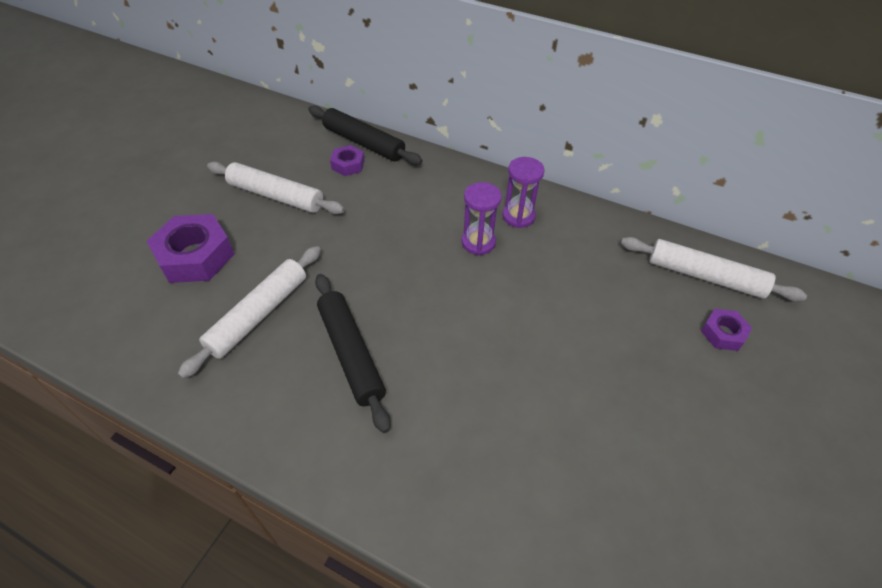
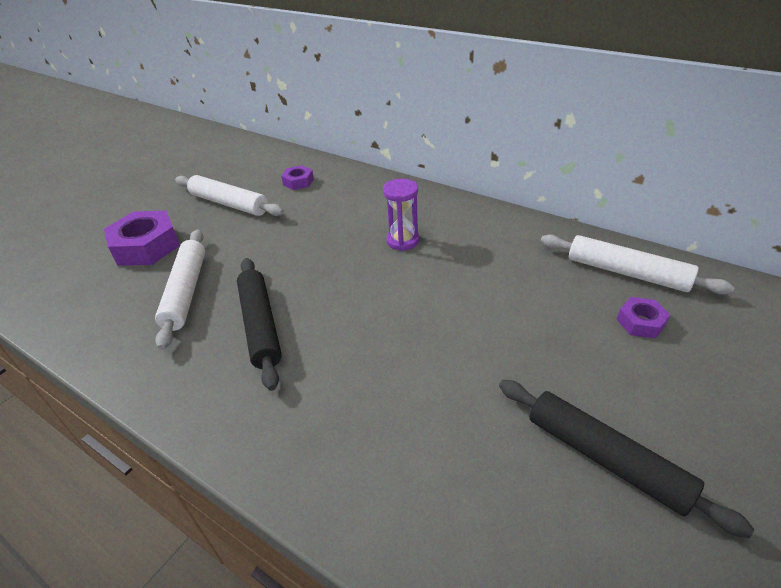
camera: 10 degrees right, 10 degrees down
white rolling pin [178,246,321,379] -> white rolling pin turned 45 degrees counterclockwise [155,229,205,350]
black rolling pin [308,106,423,165] -> black rolling pin moved to [499,380,754,538]
purple hourglass [502,157,545,228] -> none

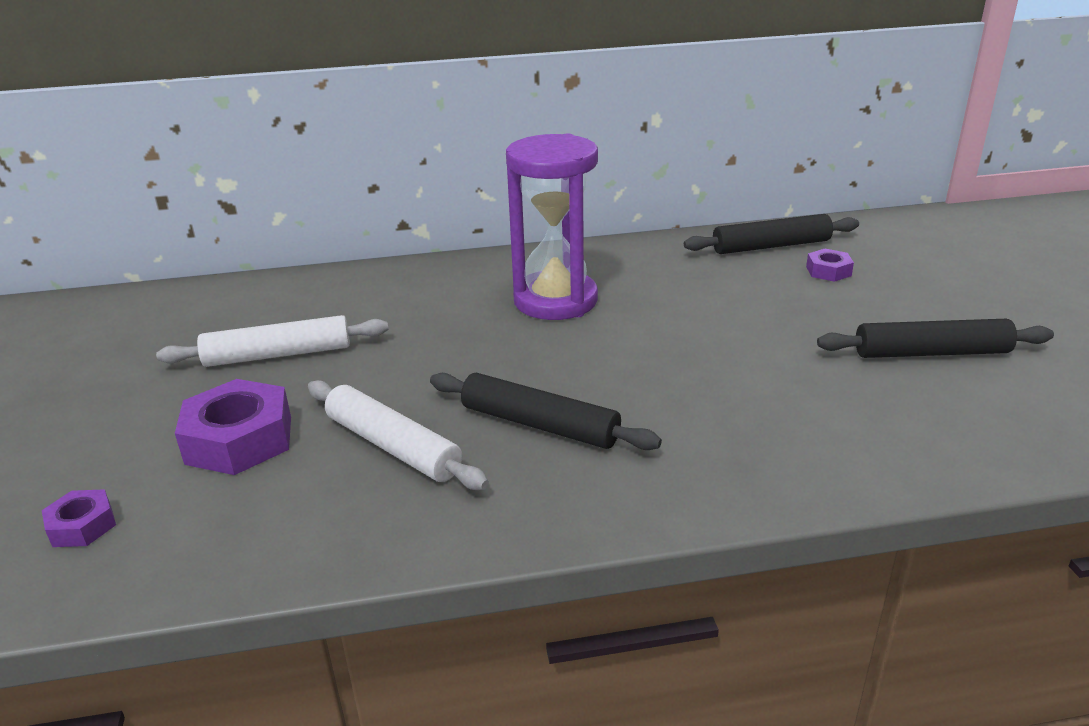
camera: 45 degrees left, 10 degrees down
purple nut [281,165,314,190] -> purple nut moved to [42,489,116,547]
purple hourglass [383,179,419,251] -> purple hourglass [506,134,598,320], size x2.02
white rolling pin [541,234,735,295] -> black rolling pin [684,214,859,254]

